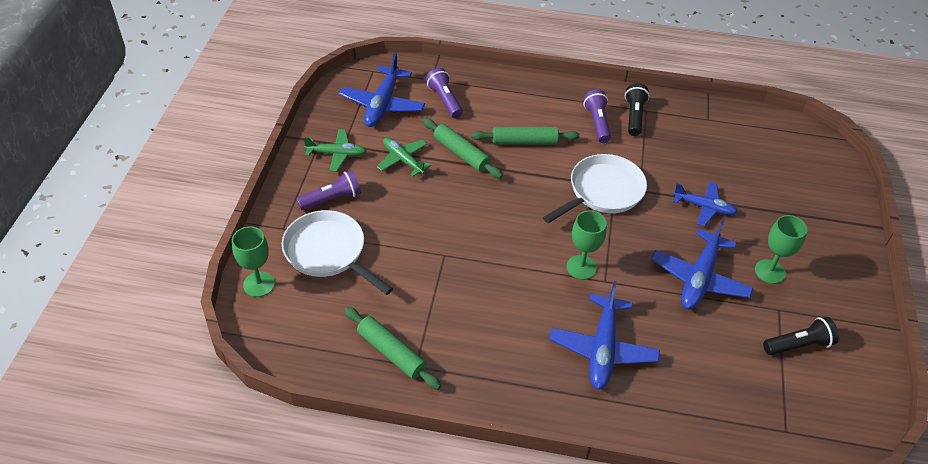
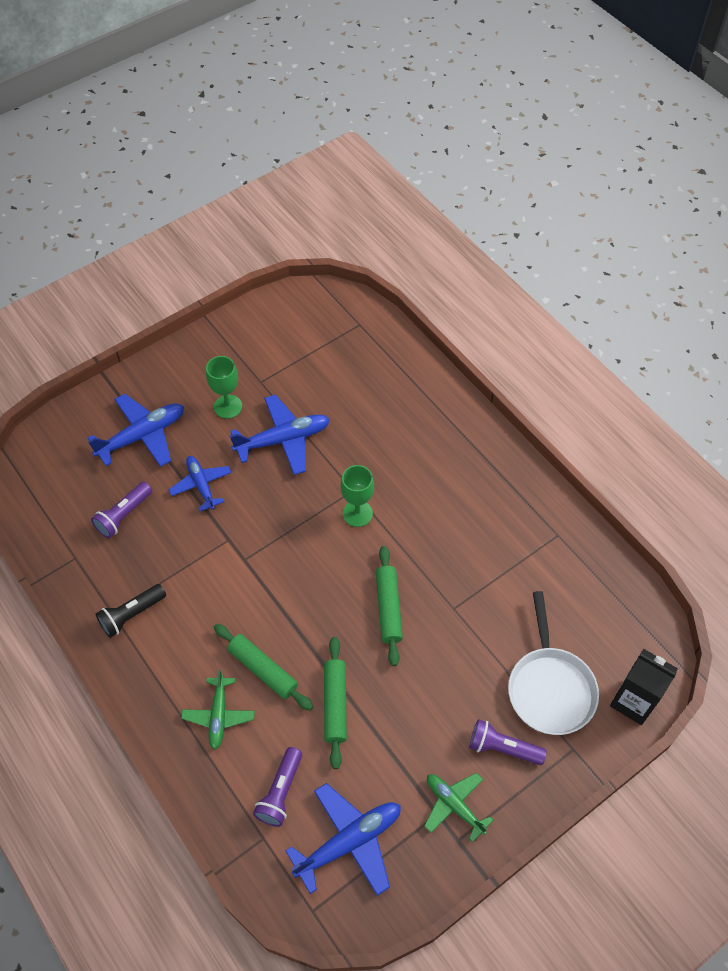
camera: 135 degrees left, 10 degrees up
green goblet [232,226,275,297] -> black carton [610,649,678,725]
green rolling pin [344,307,441,390] -> green rolling pin moved to [376,546,403,666]
green plane [377,138,431,177] -> green plane moved to [181,670,255,750]
white pan [543,154,647,224] -> none
blue plane [549,281,660,390] -> blue plane moved to [88,394,184,467]
purple flashlight [583,90,611,143] -> purple flashlight moved to [91,482,152,538]
black flashlight [763,317,839,355] -> none

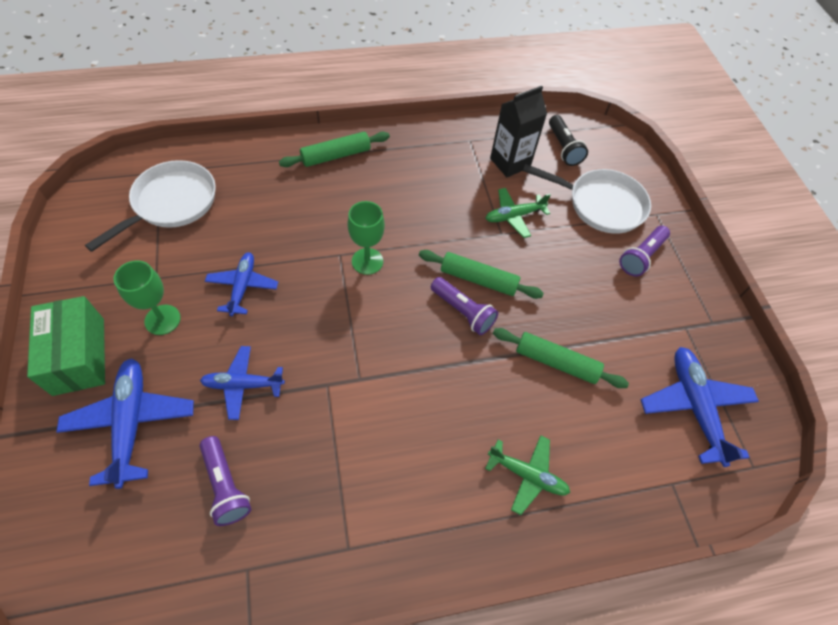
camera: 70 degrees left, 0 degrees up
black flashlight [96,584,166,638] -> black flashlight moved to [549,115,588,166]
green rolling pin [214,624,313,711] -> green rolling pin moved to [279,132,390,167]
blue plane [230,394,330,475] -> blue plane [205,252,278,316], size x0.65
purple flashlight [253,747,302,827] -> purple flashlight moved to [431,277,498,335]
green plane [424,773,493,842] -> green plane moved to [485,188,551,238]
black carton [610,649,678,725] -> black carton moved to [490,86,547,177]
none -> green box [27,296,105,396]
none -> white pan [85,160,216,252]

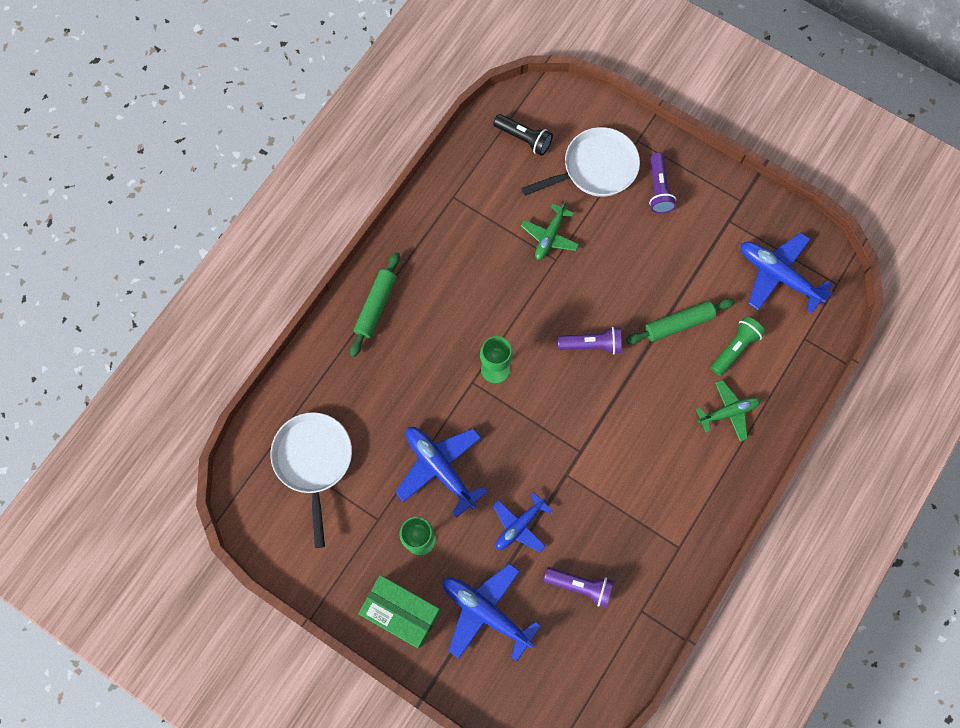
camera: 40 degrees left, 15 degrees up
blue plane [205,252,278,316] -> blue plane [395,427,488,518], size x1.54
green rolling pin [419,250,544,299] -> none
black carton [490,86,547,177] -> none
none -> green flashlight [711,316,766,376]

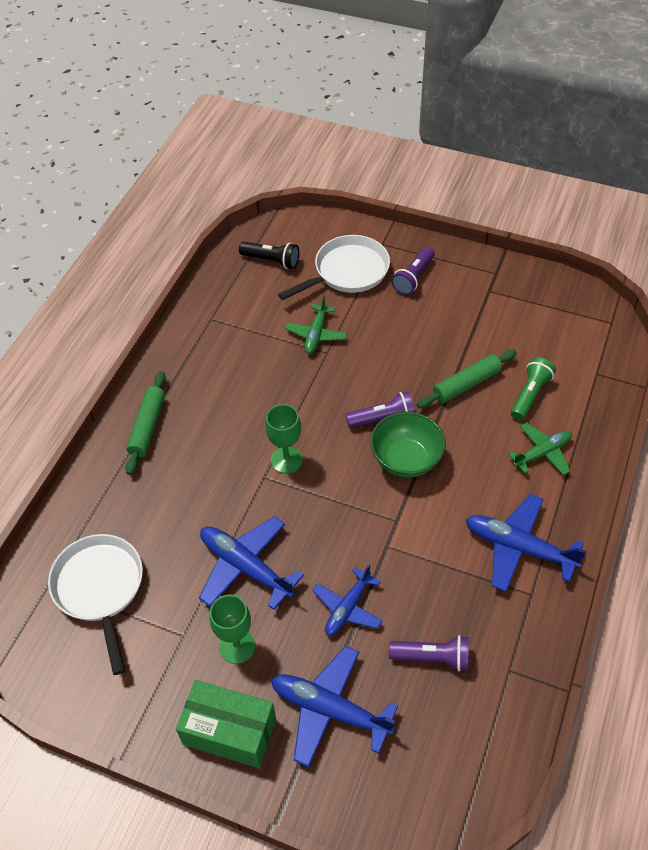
camera: 10 degrees left, 20 degrees down
purple flashlight [649,153,676,214] -> purple flashlight turned 45 degrees clockwise [391,247,435,295]
blue plane [741,232,833,313] -> blue plane moved to [466,494,587,592]
none -> green bowl [370,412,446,478]

